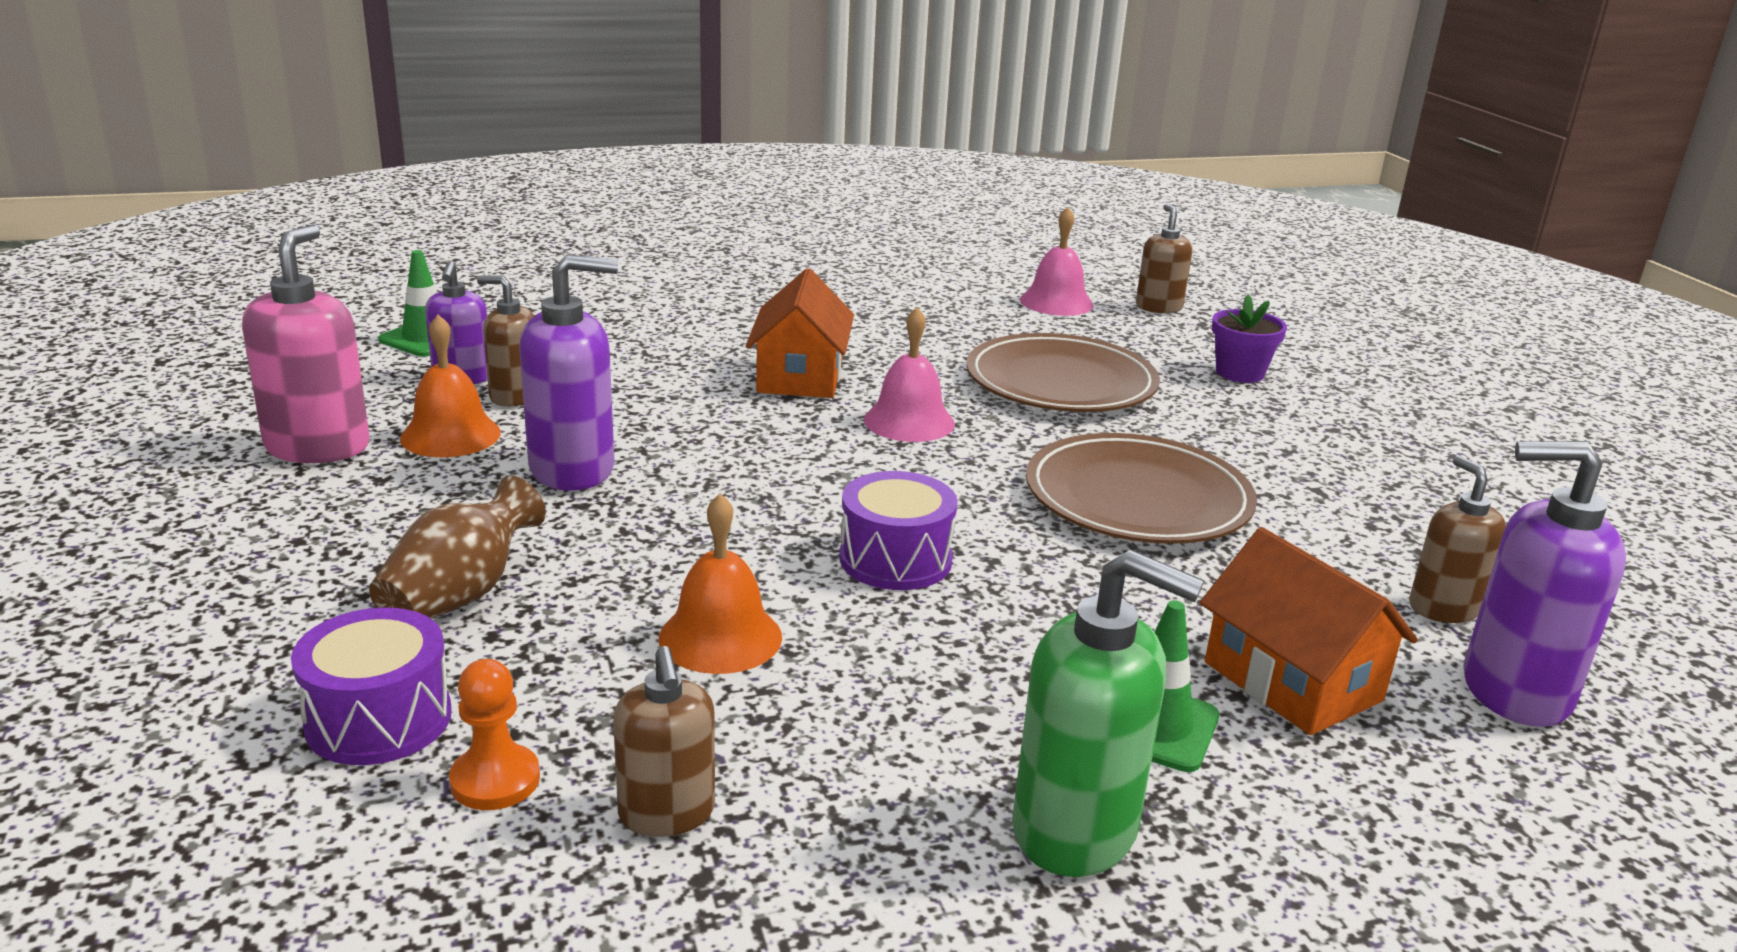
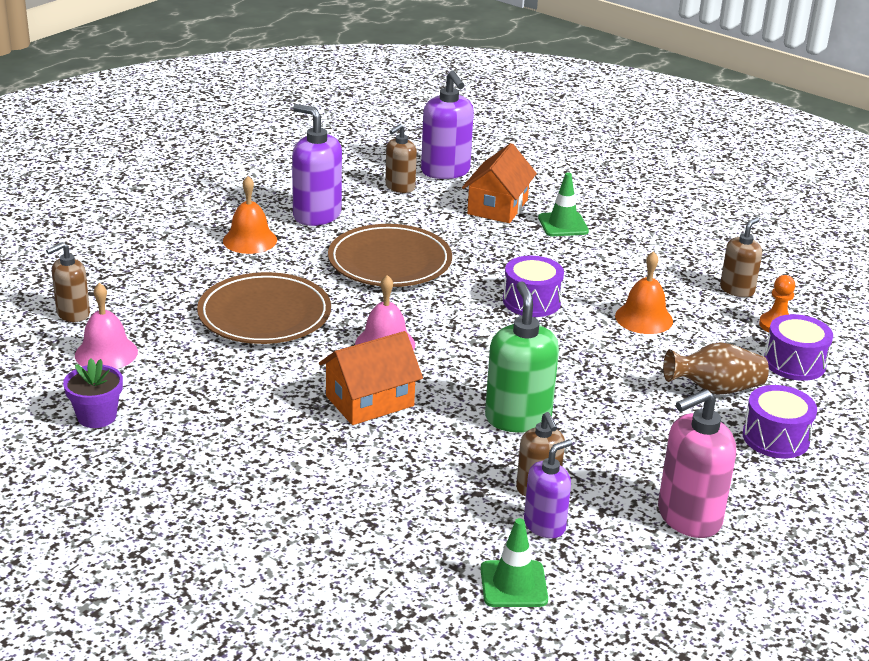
camera: 125 degrees left, 5 degrees up
orange bell [400,315,501,457] -> orange bell moved to [223,176,277,254]
purple soap dispenser [519,254,618,491] -> purple soap dispenser moved to [292,104,342,226]
green soap dispenser [1012,550,1204,877] -> green soap dispenser moved to [485,281,559,433]
purple flower pot [1212,294,1287,383] -> purple flower pot moved to [63,359,123,428]
none -> purple drum [742,385,817,458]

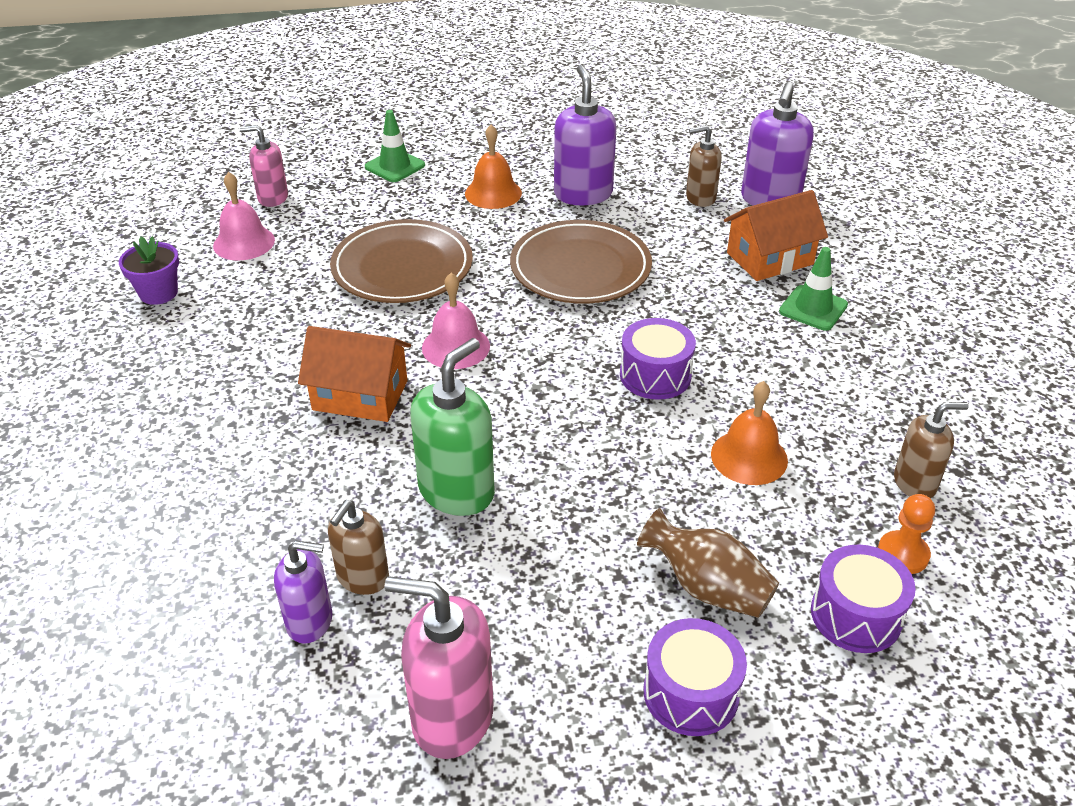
camera: 45 degrees right, 10 degrees up
brown soap dispenser [46,242,90,322] -> pink soap dispenser [240,125,288,207]
green traffic cone [481,518,548,607] -> green traffic cone moved to [365,110,425,182]

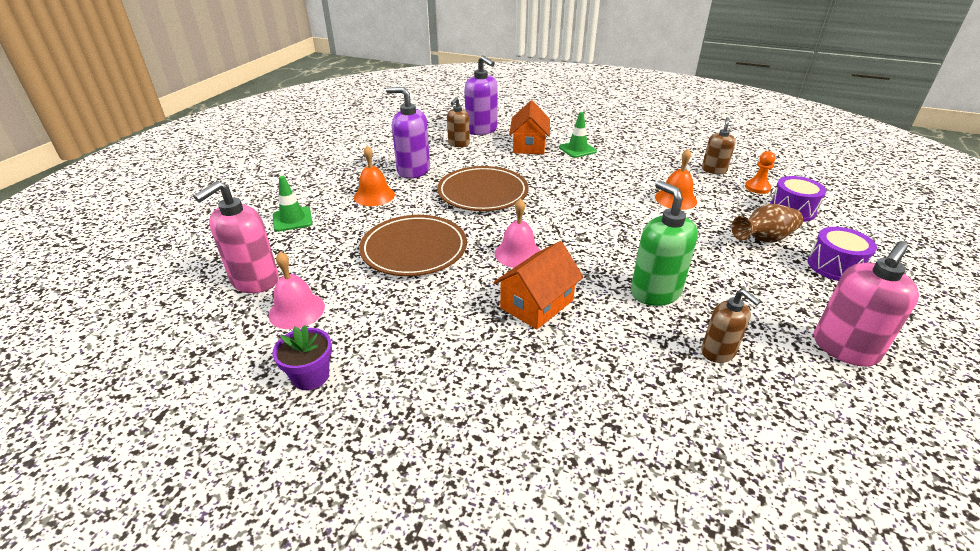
camera: 60 degrees left, 5 degrees down
pink soap dispenser [240,125,288,207] -> pink soap dispenser [194,181,279,293], size x1.60
purple soap dispenser [274,541,332,644] -> none
purple drum [620,318,696,400] -> none

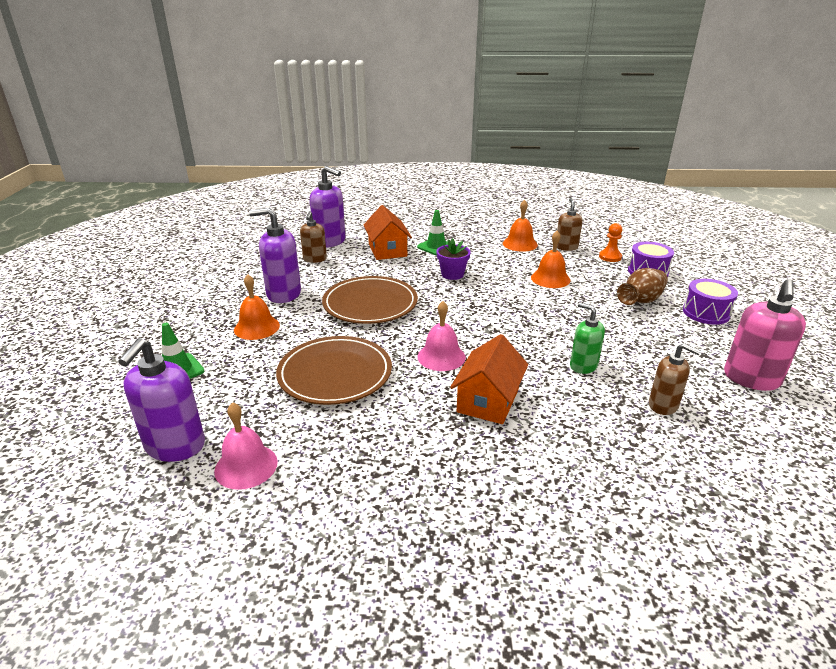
camera: 20 degrees left, 5 degrees down
pink soap dispenser [194,181,279,293] -> purple soap dispenser [118,338,205,462]
purple flower pot [272,325,332,390] -> purple flower pot moved to [436,238,471,280]
green soap dispenser [631,180,698,306] -> green soap dispenser [570,303,605,374], size x0.63
none -> orange bell [503,200,538,252]

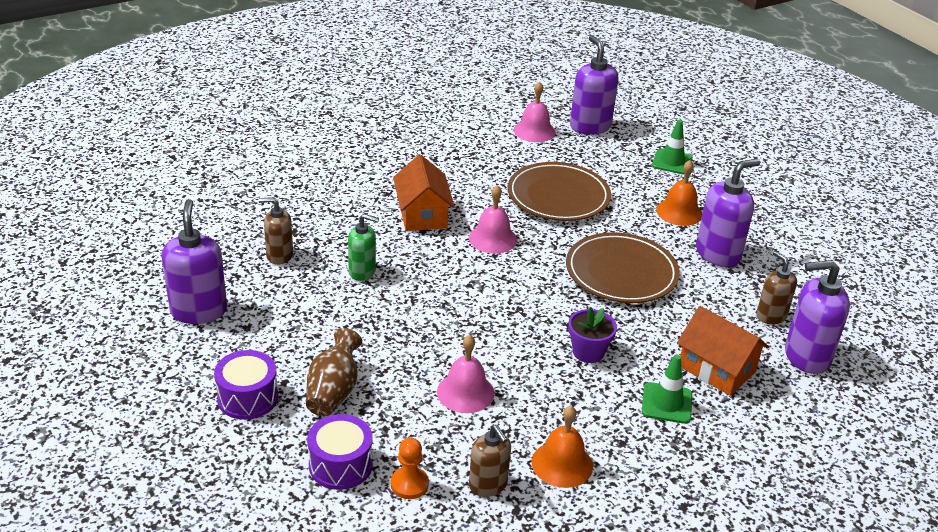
camera: 145 degrees right, 5 degrees up
orange bell [531,231,570,288] -> pink bell [437,335,495,413]
pink soap dispenser [724,279,806,391] -> purple soap dispenser [162,199,227,324]

